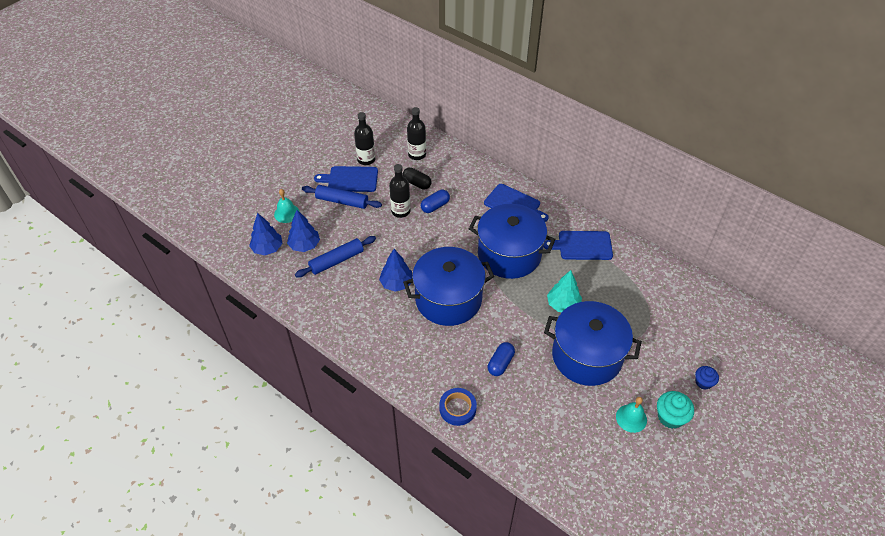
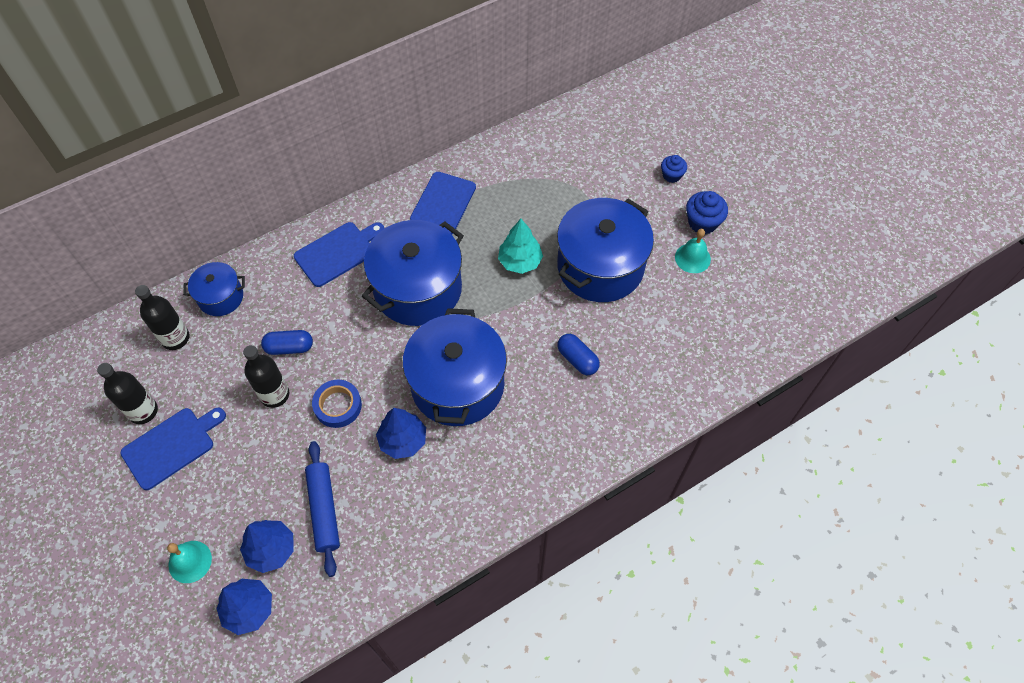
camera: 70 degrees left, 10 degrees up
blue rolling pin [302,185,382,209] -> none
blue cutting board [314,166,378,192] -> blue cutting board turned 150 degrees counterclockwise [120,408,226,490]
black capsule [402,167,432,190] -> none
blue capsule [421,190,450,213] -> blue capsule turned 75 degrees counterclockwise [261,330,313,355]
blue tape [439,388,477,426] -> blue tape moved to [312,380,362,428]
turquoise cupcake [657,391,694,429] -> blue cupcake [686,191,728,234]
none -> blue pot [183,262,245,316]

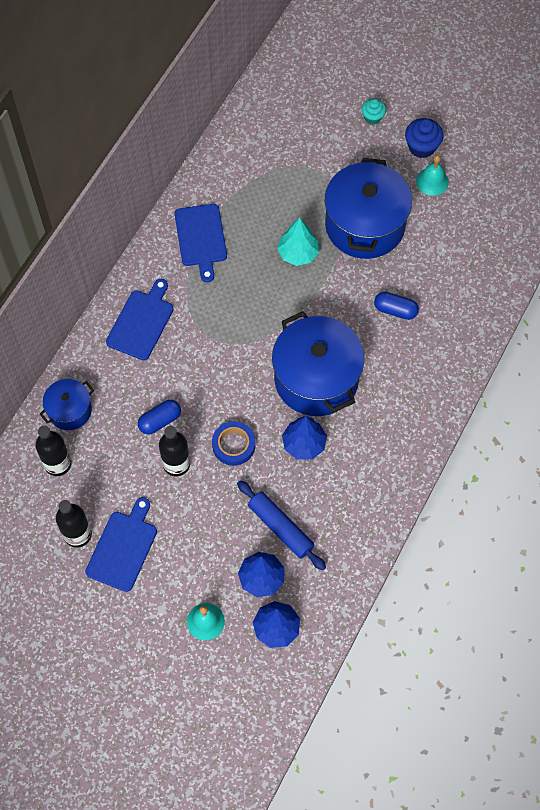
camera: 30 degrees left, 5 degrees up
blue pot [362,220,464,326] -> none
blue cupcake [661,155,687,183] -> turquoise cupcake [362,99,386,125]

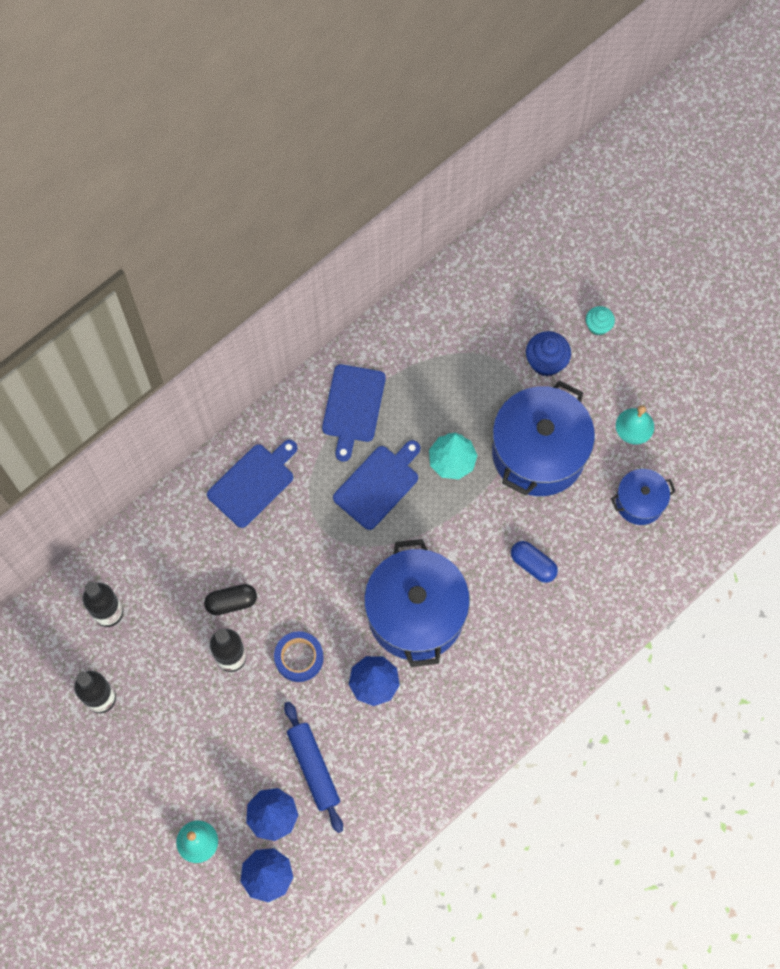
camera: 20 degrees right, 5 degrees up
blue pot [40,379,94,430] -> blue pot moved to [611,469,676,525]
blue cutting board [85,497,157,592] -> blue cutting board moved to [333,440,420,530]
blue capsule [138,400,181,434] -> black capsule [204,584,257,615]
blue cupcake [405,118,443,158] -> blue cupcake moved to [526,331,571,376]

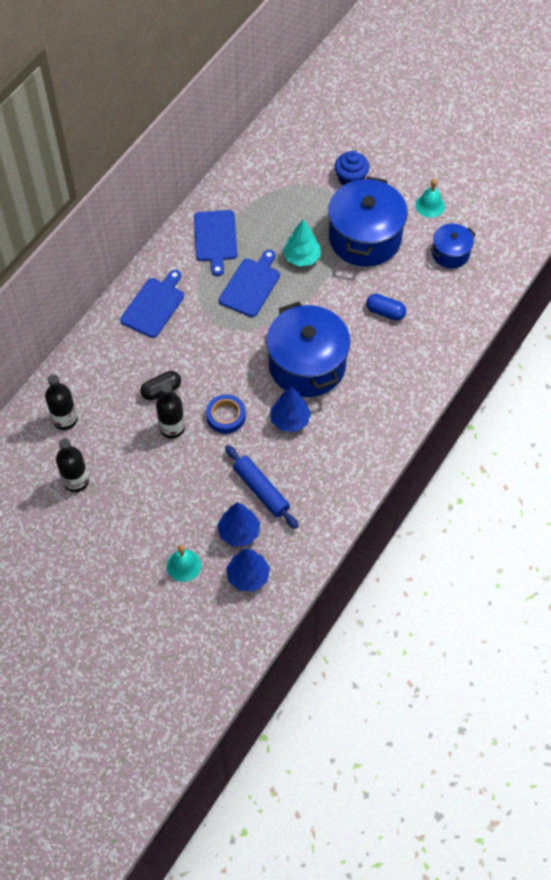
camera: 15 degrees left, 10 degrees down
turquoise cupcake [586,306,615,335] -> none

